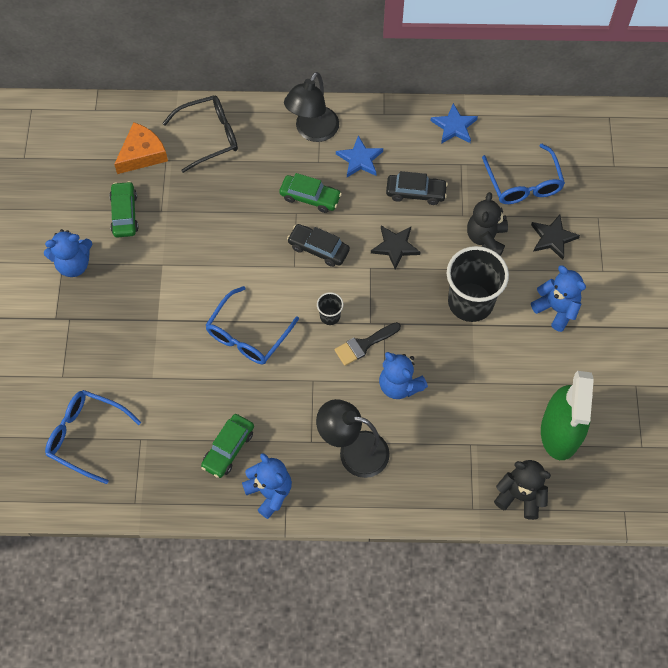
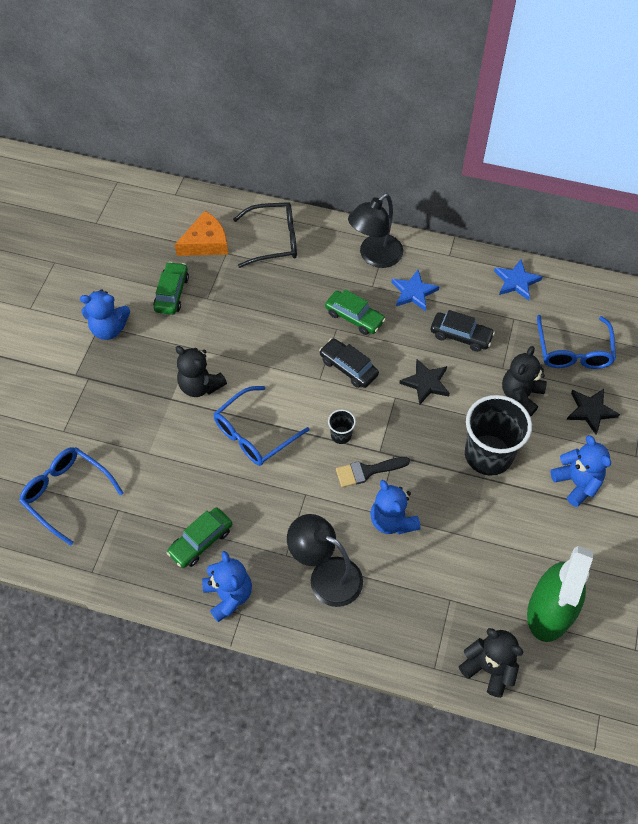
camera: 15 degrees right, 5 degrees down
none -> black teddy bear [175,346,227,397]

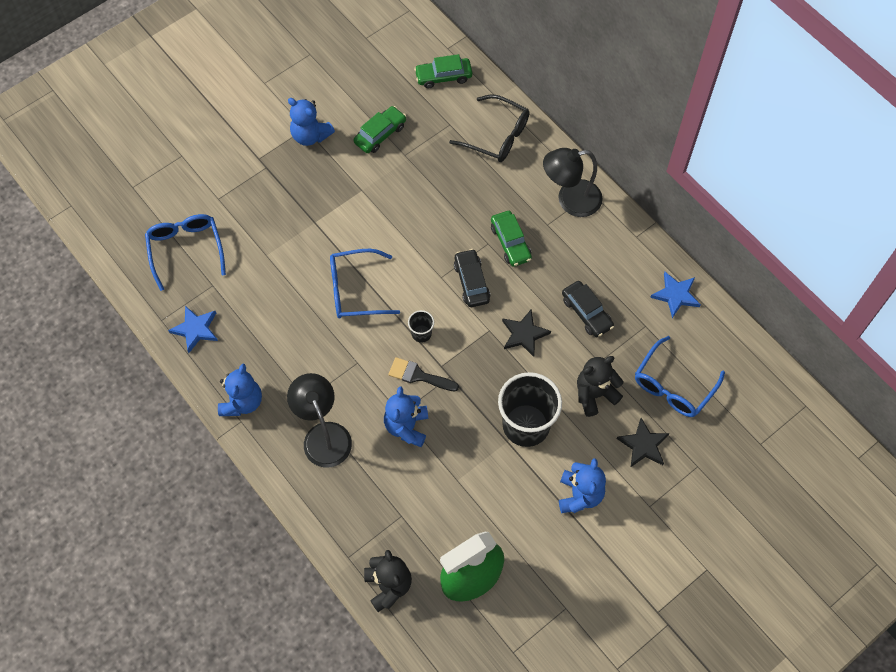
camera: 35 degrees right, 5 degrees up
green car [167,507,232,568] -> green car moved to [414,54,472,88]
orange cheese [175,211,228,256] -> none
black teddy bear [175,346,227,397] -> none
blue star [391,270,440,311] -> blue star moved to [168,306,218,353]

